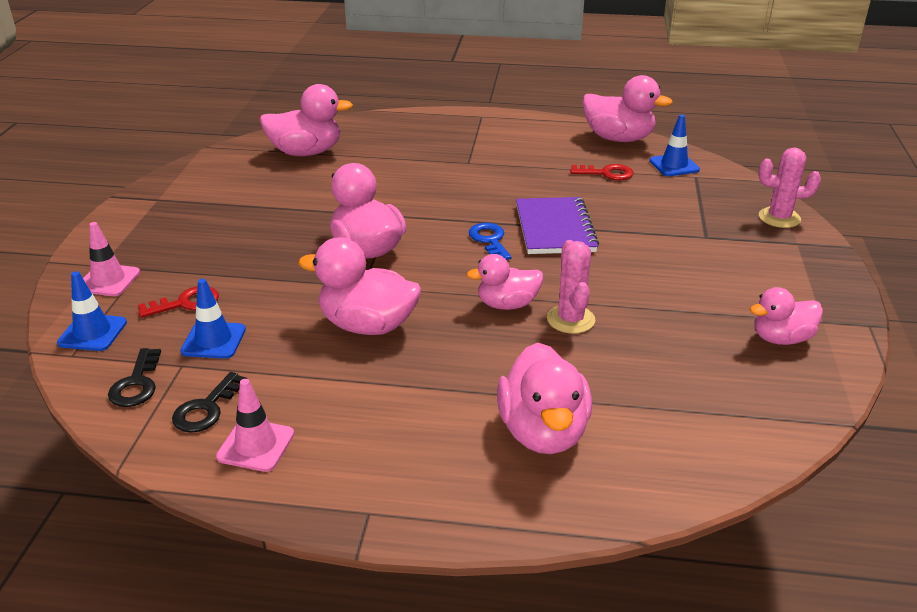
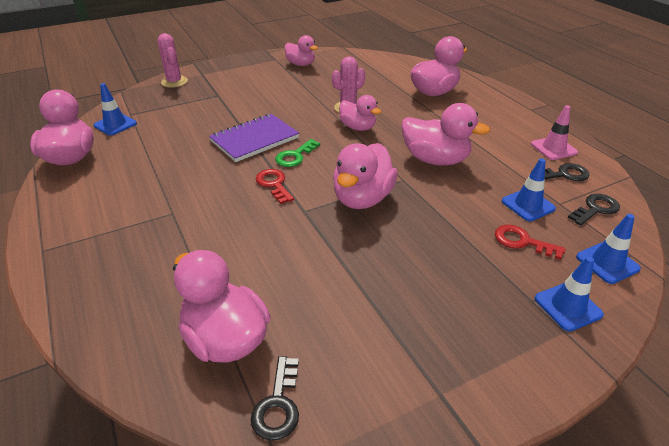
camera: 125 degrees left, 5 degrees up
pink traffic cone [83,222,140,296] -> blue traffic cone [535,256,604,332]
pink duck [298,237,421,335] -> pink duck turned 45 degrees counterclockwise [401,103,490,166]
blue key [469,223,511,260] -> green key [275,139,320,167]
red key [570,164,634,180] -> red key moved to [256,169,294,204]
none -> black key [251,356,299,441]

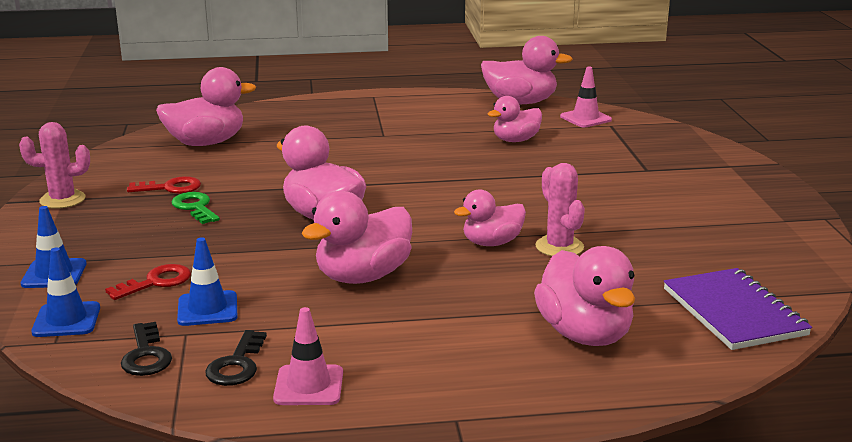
camera: 110 degrees right, 15 degrees down
blue traffic cone [94,83,137,135] -> pink traffic cone [560,66,612,127]
pink cactus [158,33,188,88] -> pink cactus moved to [19,122,90,209]
purple notebook [209,114,299,162] -> purple notebook moved to [664,268,812,350]
black key [251,356,299,441] -> none
red key [256,169,294,204] -> red key moved to [127,176,201,194]
green key [275,139,320,167] -> green key moved to [171,192,220,224]
pink duck [285,35,318,66] -> pink duck moved to [488,96,542,142]

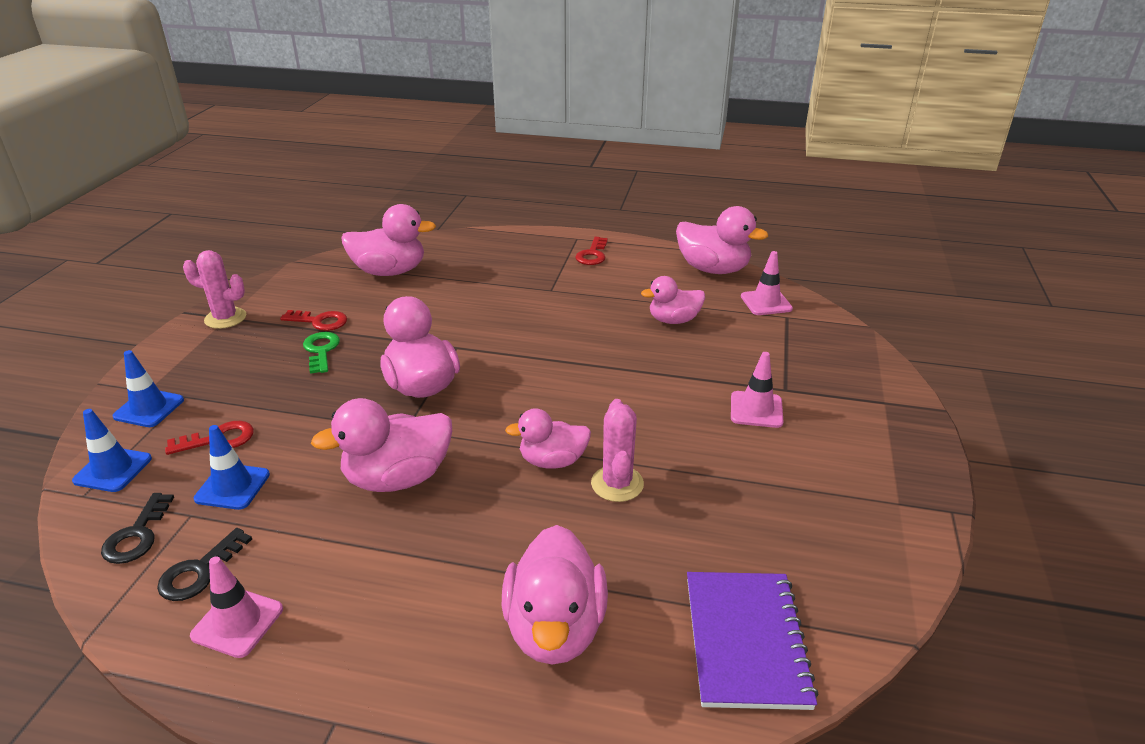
camera: 20 degrees right, 10 degrees up
none -> red key [575,237,608,265]
none -> pink traffic cone [731,352,784,428]

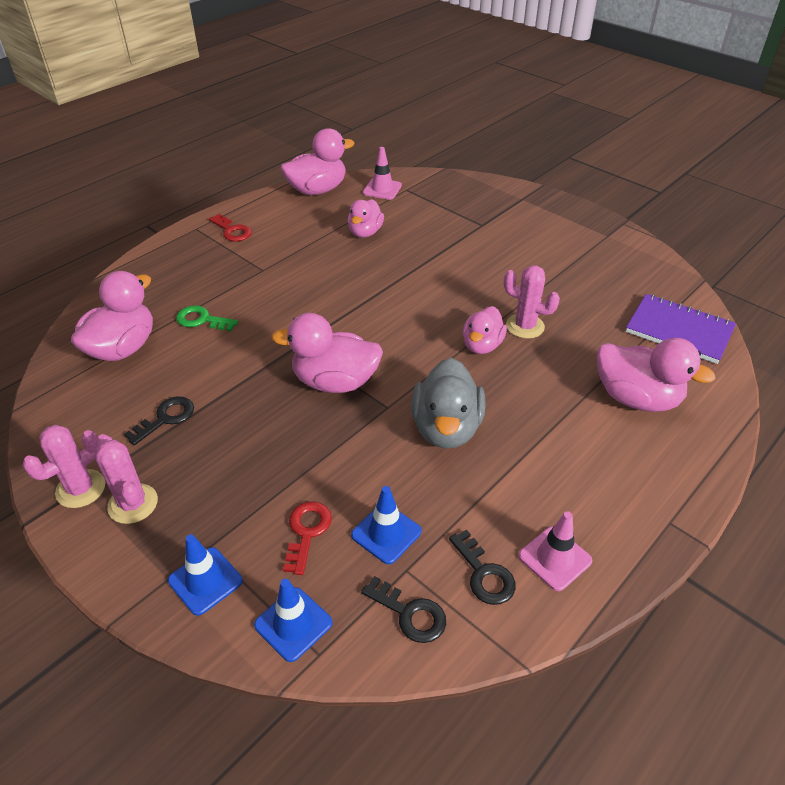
camera: 60 degrees left, 10 degrees up
red key [280,310,347,331] -> black key [124,396,194,445]
green key [303,332,340,374] -> green key moved to [176,305,238,331]
pink duck [311,398,452,492] -> grey duck [411,358,486,449]
pink traffic cone [731,352,784,428] -> none
none -> pink cactus [96,434,158,524]

